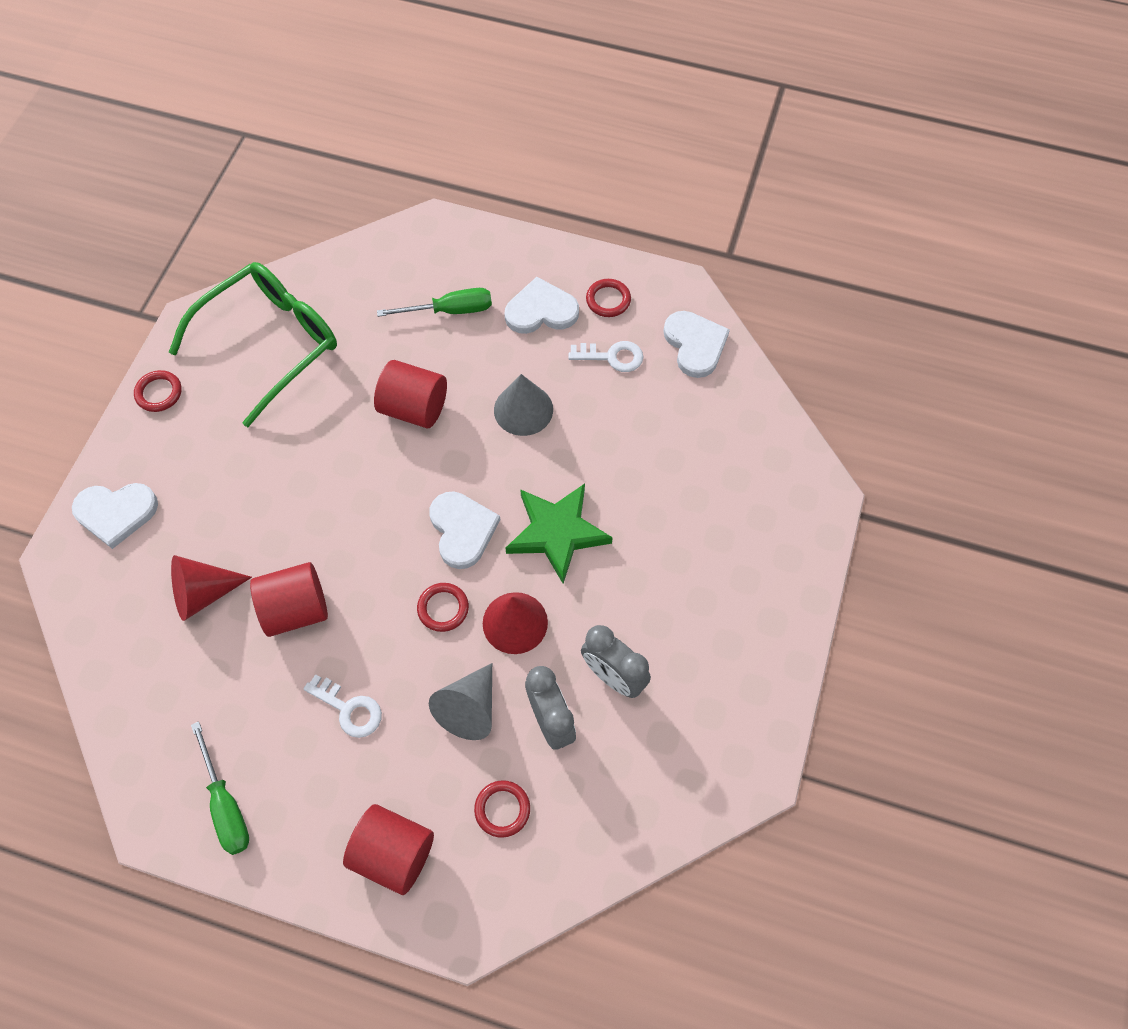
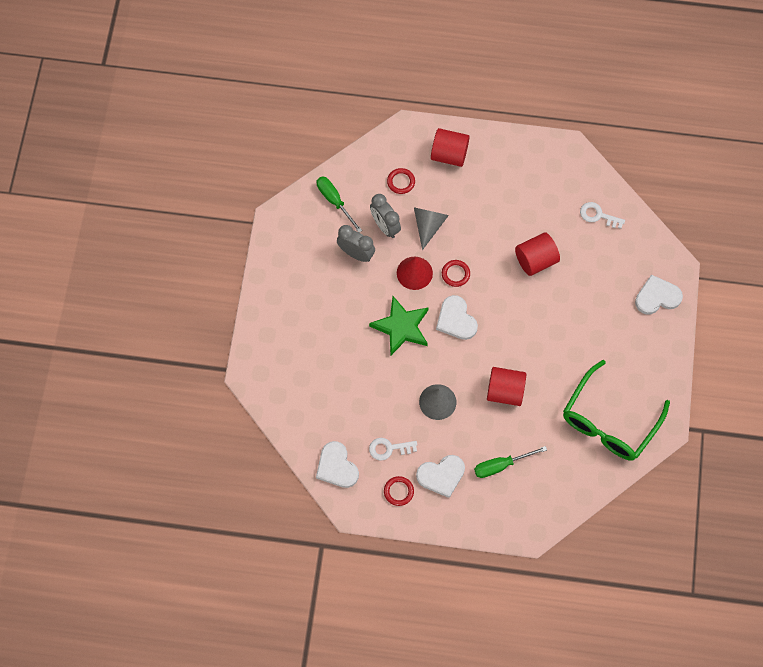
camera: 170 degrees right, 5 degrees up
red ring [134,370,182,412] -> none
red cone [171,555,252,621] -> none
green screwdriver [191,721,249,855] -> green screwdriver moved to [317,176,362,233]
white key [304,674,382,738] -> white key moved to [580,202,625,229]

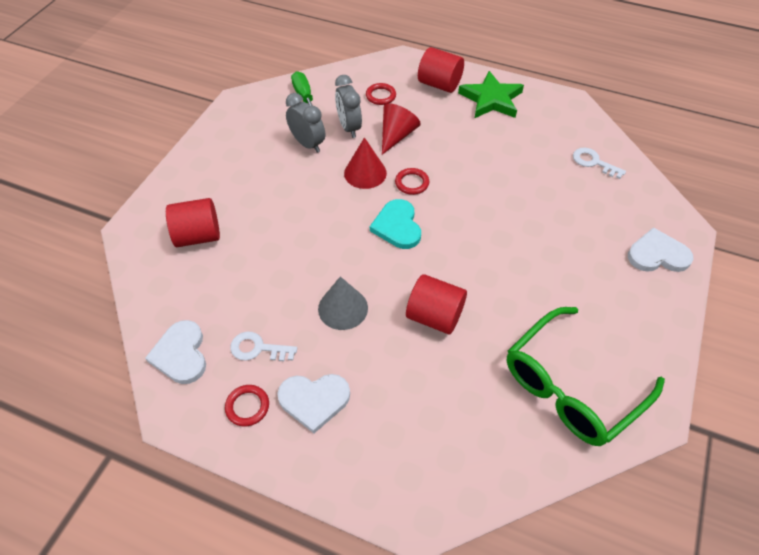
camera: 15 degrees right, 15 degrees down
green star [369,296,429,355] -> green star moved to [458,71,524,118]
grey cone [414,207,449,250] -> red cone [382,103,421,155]
white heart [436,295,478,340] -> turquoise heart [370,199,421,249]
green screwdriver [474,446,547,478] -> none
red cylinder [515,232,560,276] -> red cylinder moved to [166,198,220,247]

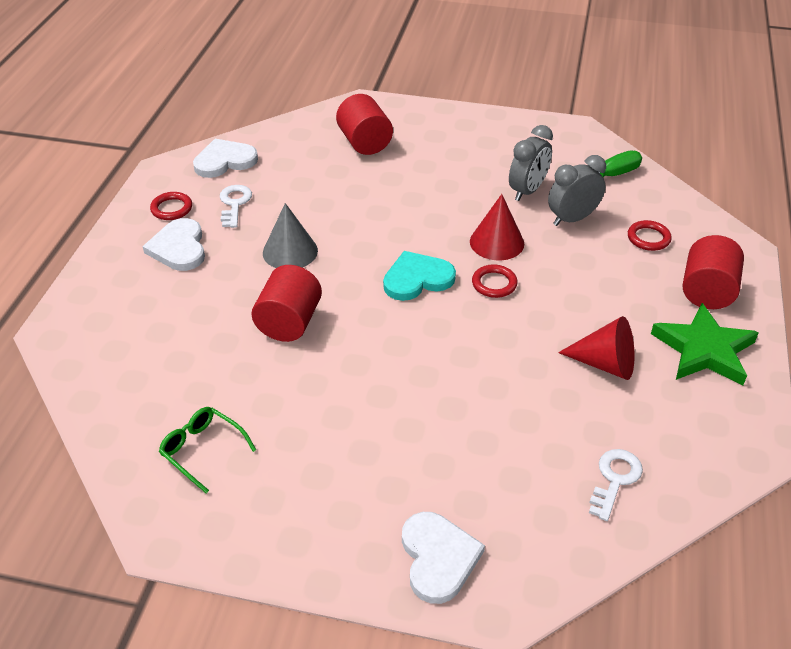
camera: 80 degrees right, 10 degrees down
red cone [382,103,421,155] -> red cone moved to [558,316,635,380]
green glasses [507,307,665,446] -> green glasses [159,407,256,493], size x0.47

